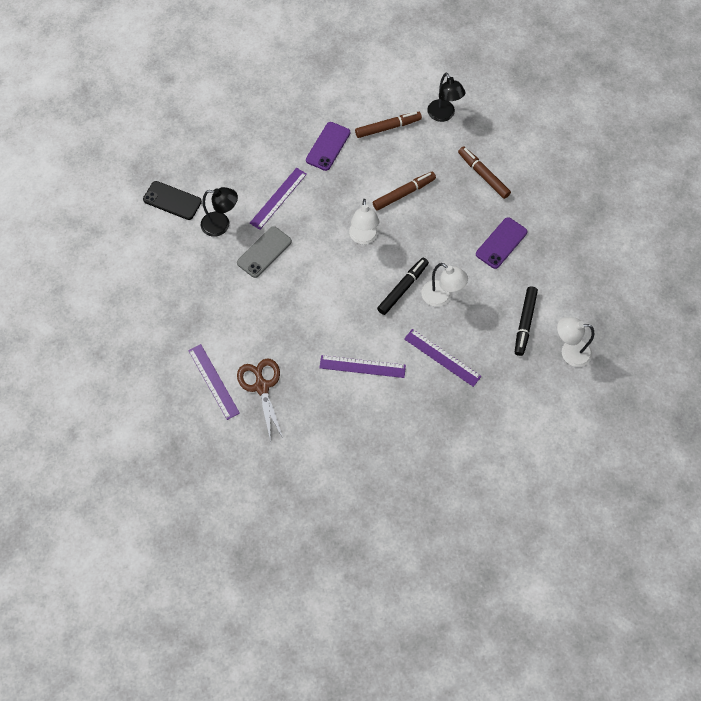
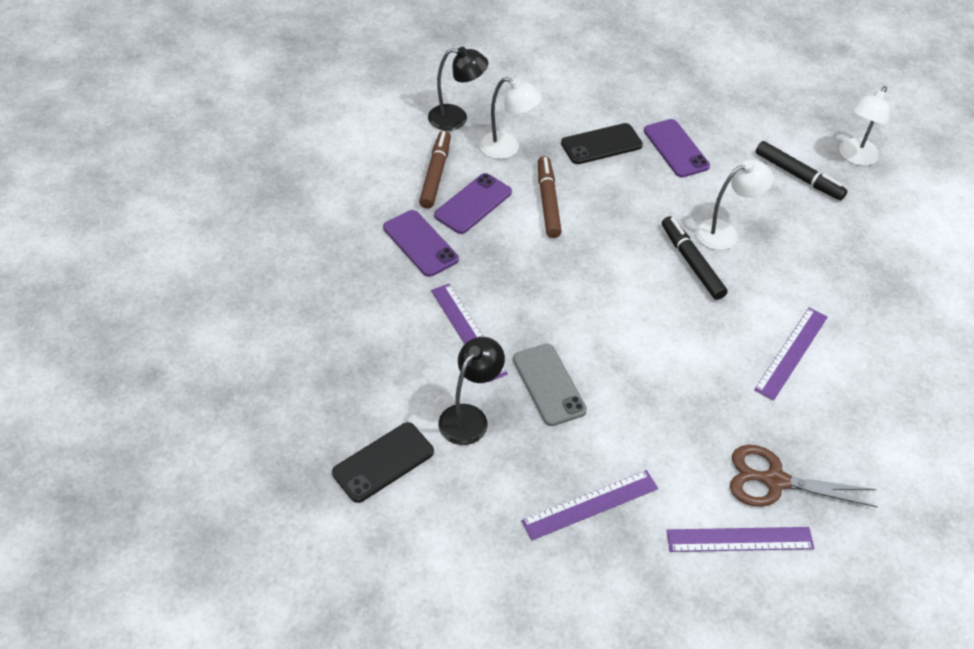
camera: 65 degrees left, 15 degrees down
white lamp [349,199,379,245] -> white lamp moved to [479,77,542,159]
purple ruler [404,329,481,387] -> purple ruler moved to [521,470,658,540]
brown marker [458,146,511,199] -> none
none -> purple phone [434,173,512,234]
none -> black phone [561,123,643,164]

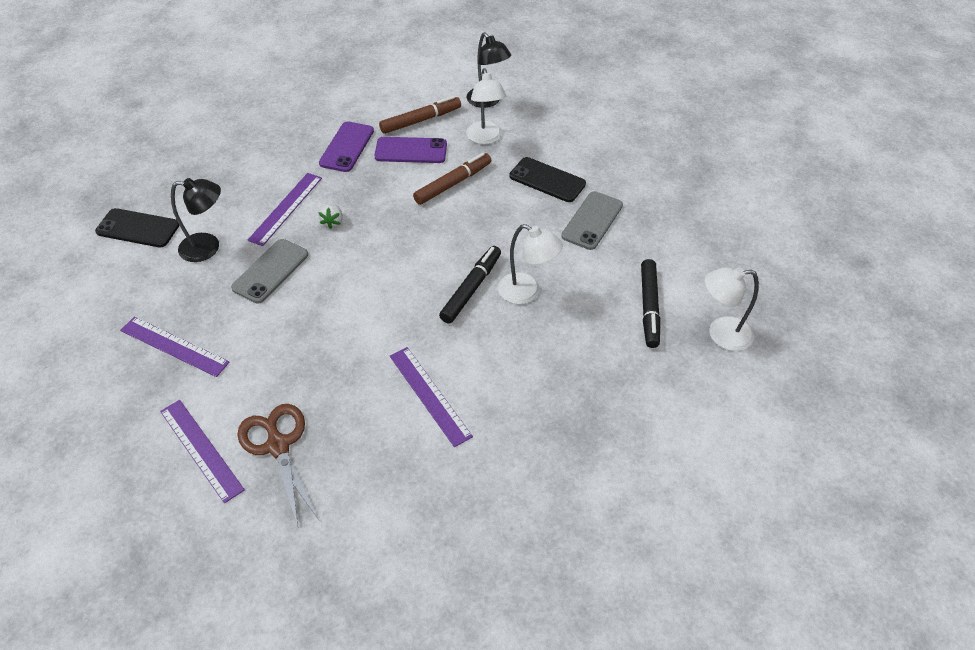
camera: 55 degrees right, 0 degrees up
purple phone [644,119,710,177] -> grey phone [562,191,623,250]
purple ruler [754,307,828,401] -> purple ruler turned 60 degrees clockwise [390,347,473,447]
none -> white strawberry [318,204,343,229]

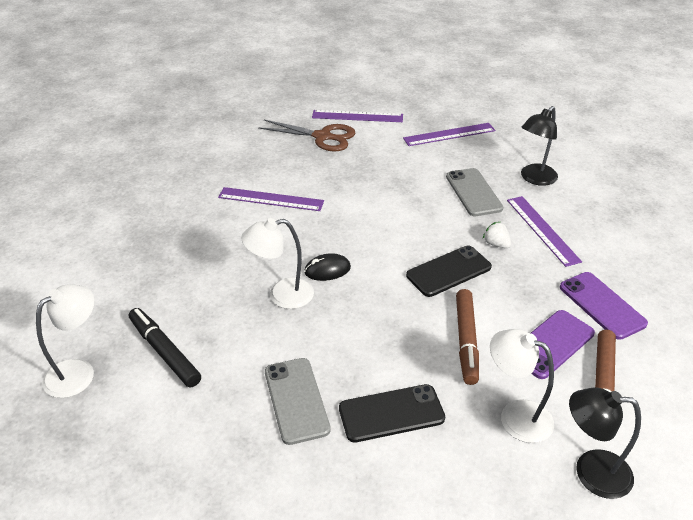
camera: 135 degrees right, 10 degrees down
black phone [95,208,179,247] -> black phone moved to [406,246,492,297]
black marker [439,246,501,324] -> black mouse [304,253,351,281]

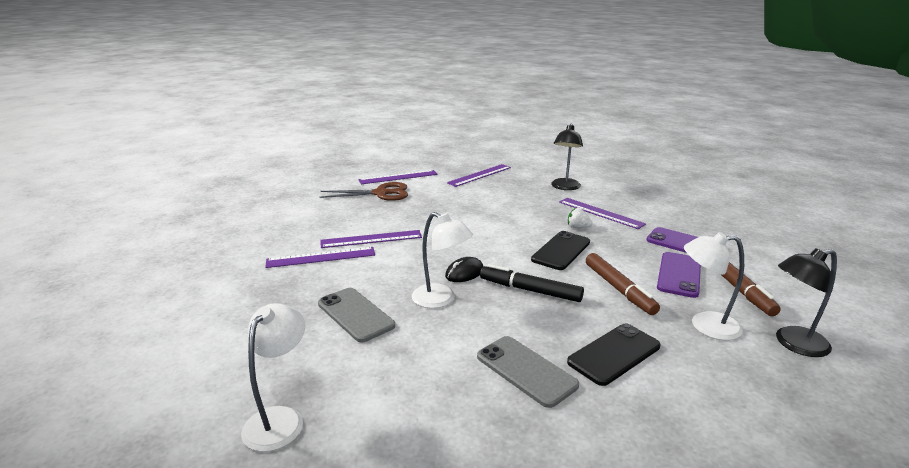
camera: 25 degrees left, 15 degrees down
black marker [129,308,201,387] -> black marker moved to [480,264,584,302]
white lamp [241,218,314,309] -> white lamp turned 105 degrees counterclockwise [412,212,473,308]
grey phone [446,168,503,216] -> grey phone moved to [318,288,395,342]
none -> purple ruler [265,247,375,268]

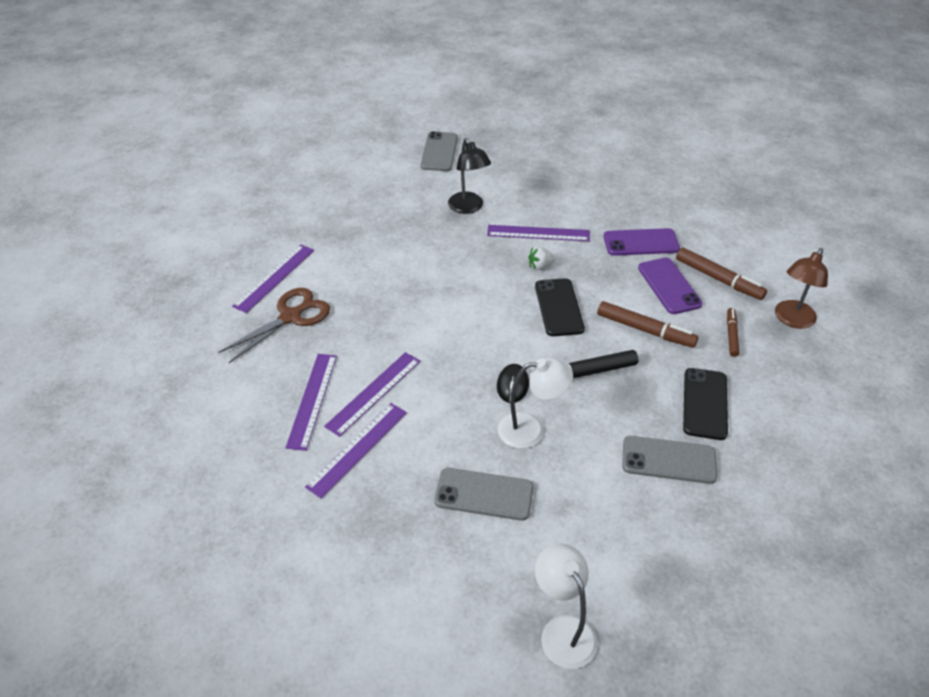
camera: 40 degrees left, 20 degrees up
purple ruler [447,164,511,187] -> purple ruler moved to [285,354,337,451]
white lamp [684,232,744,340] -> brown marker [727,308,739,357]
black lamp [776,248,837,357] -> brown lamp [775,248,828,329]
none -> grey phone [420,131,458,171]

